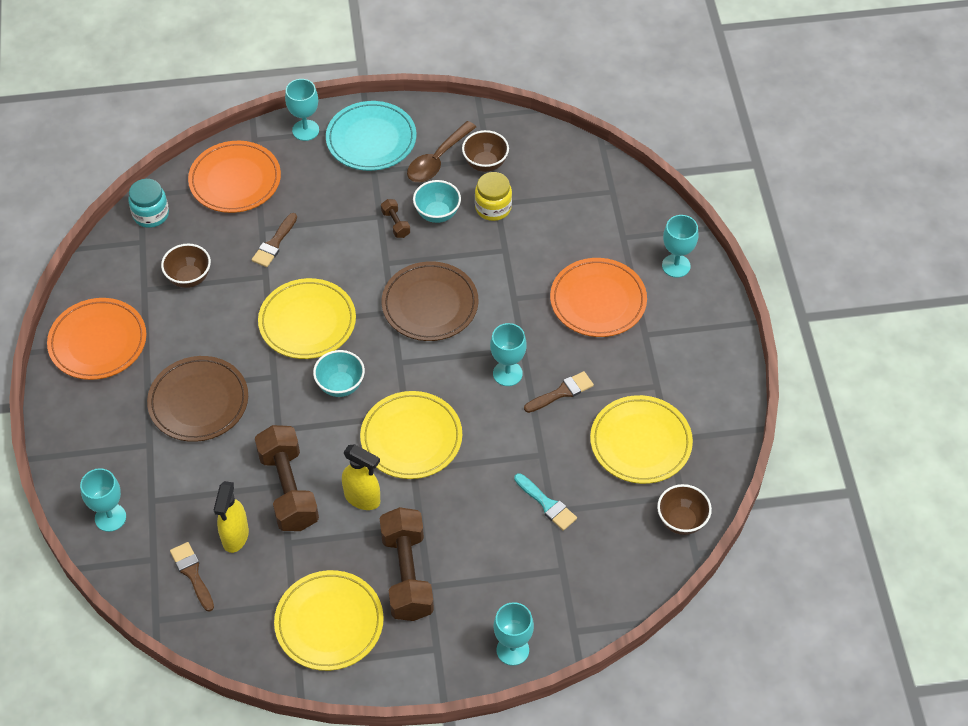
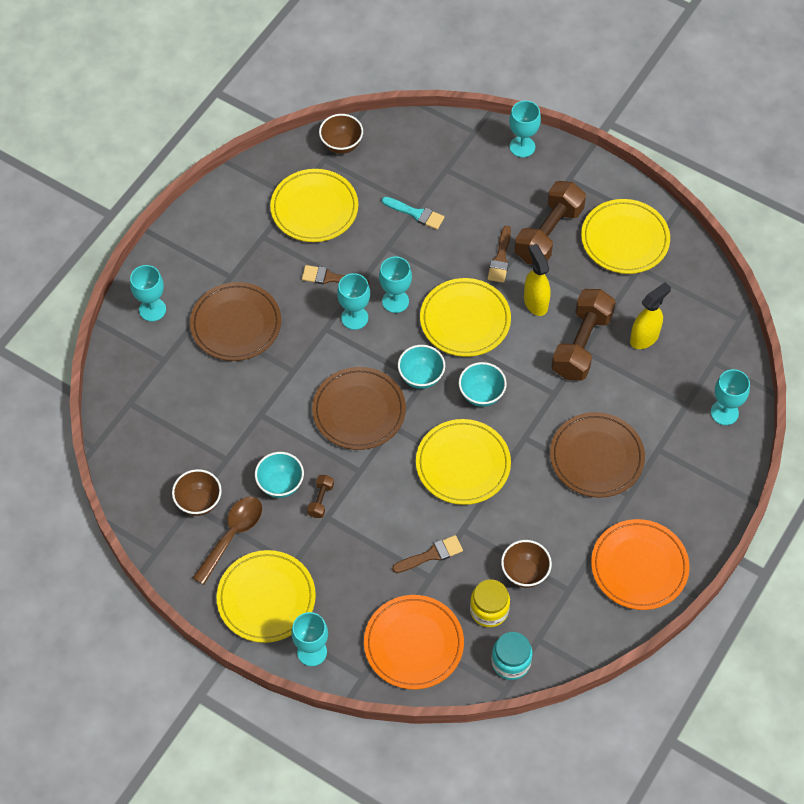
camera: 140 degrees left, 5 degrees up
brown brush [170,542,214,612] -> brown brush moved to [488,226,511,283]
turquoise plate [326,101,416,171] -> yellow plate [216,550,316,643]
brown spoon [407,121,476,182] -> brown spoon turned 45 degrees counterclockwise [193,497,262,585]
yellow jar [475,172,512,221] -> yellow jar moved to [470,579,510,627]
turquoise brush [514,473,577,531] -> turquoise brush turned 120 degrees clockwise [382,197,445,230]
orange plate [550,258,647,337] -> brown plate [190,282,281,361]
none -> turquoise goblet [379,257,412,313]
none -> turquoise bowl [398,345,445,389]

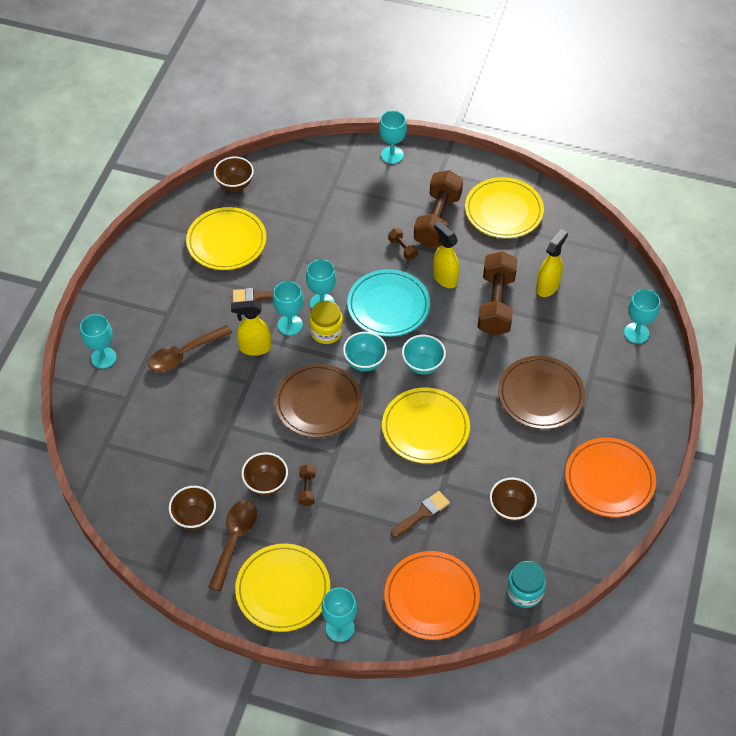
camera: 15 degrees left, 5 degrees down
brown plate [190,282,281,361] -> brown spoon [148,325,232,372]
turquoise bowl [255,452,304,498] -> brown bowl [241,452,288,496]
turquoise brush [382,197,445,230] -> none
yellow plate [420,278,511,357] -> turquoise plate [347,269,430,337]
yellow jar [470,579,510,627] -> yellow jar moved to [309,301,343,344]
brown brush [488,226,511,283] -> brown dumbbell [388,228,418,260]
none -> yellow spray bottle [231,300,271,356]

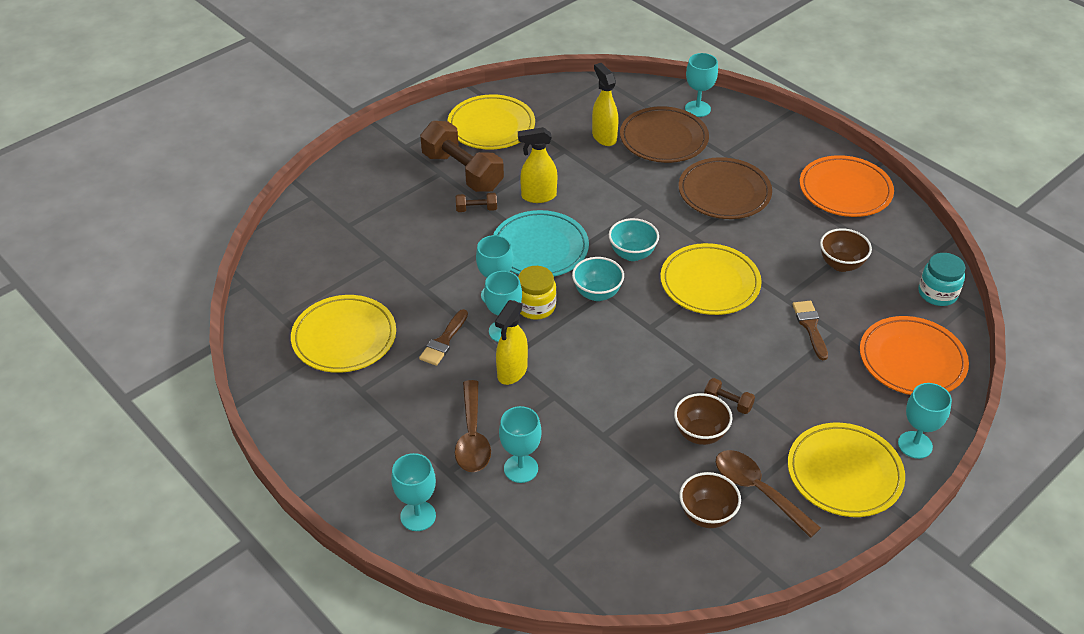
camera: 60 degrees left, 10 degrees down
brown bowl [214,157,254,192] -> none
brown plate [275,364,362,438] -> brown plate moved to [620,106,709,163]
turquoise goblet [379,111,407,164] -> turquoise goblet moved to [499,406,542,483]
brown dumbbell [477,251,517,336] -> none

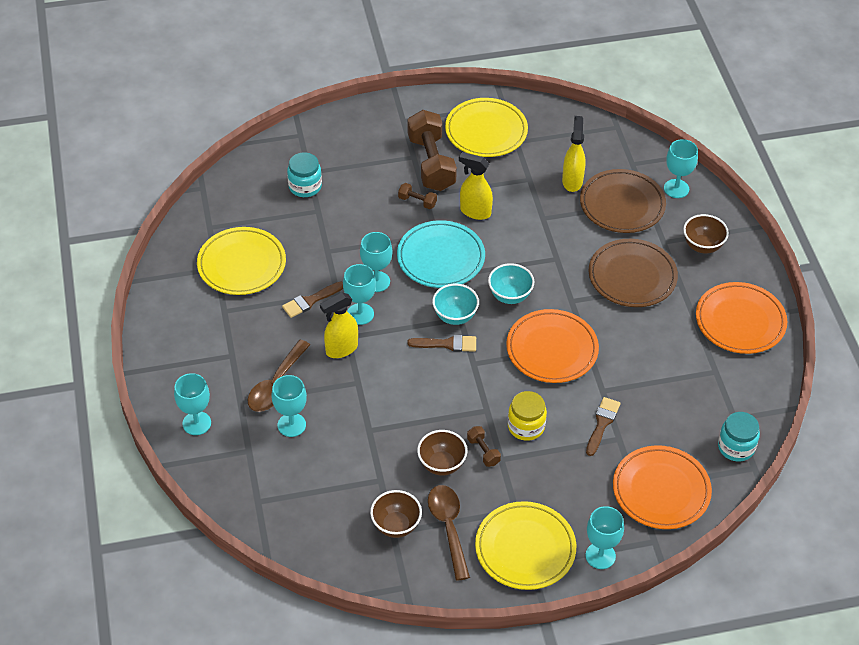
camera: 30 degrees right, 5 degrees up
yellow jar [518,266,557,320] -> yellow jar moved to [508,391,547,441]
yellow plate [660,243,762,315] -> orange plate [506,309,599,383]
brown bowl [820,228,872,272] -> brown bowl moved to [683,214,729,254]
none -> turquoise jar [287,152,322,197]
none -> brown brush [408,335,476,352]

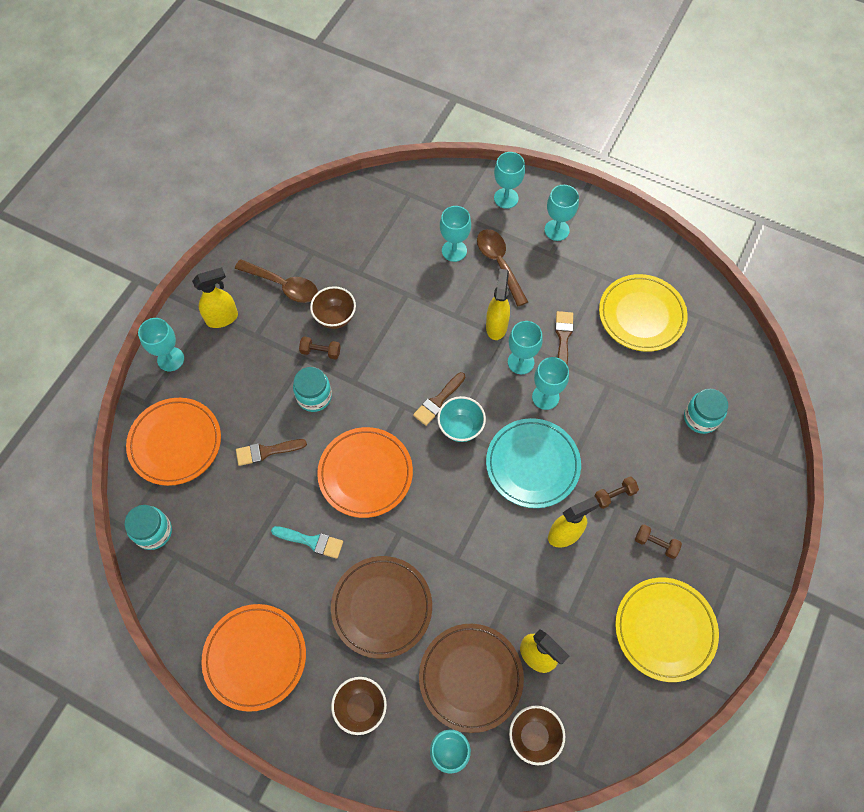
camera: 130 degrees right, 15 degrees up
brown bowl [370,490,422,538] -> brown bowl moved to [509,705,565,765]
brown dumbbell [408,110,457,191] -> brown dumbbell [635,525,682,559], size x0.44
yellow plate [475,501,576,590] -> yellow spray bottle [192,267,238,328]
turquoise bowl [488,263,534,304] -> none
yellow jar [508,391,547,441] -> turquoise jar [293,367,332,412]
brown brush [586,397,620,456] -> brown brush turned 105 degrees clockwise [236,439,307,466]
none -> turquoise brush [271,526,343,559]
none -> turquoise goblet [544,185,579,241]

